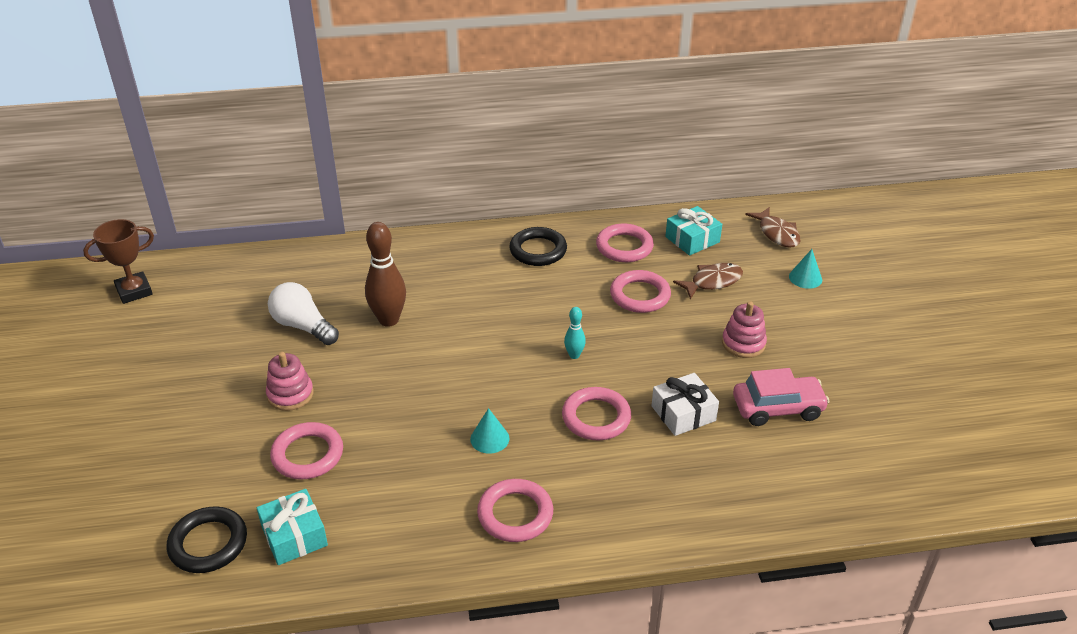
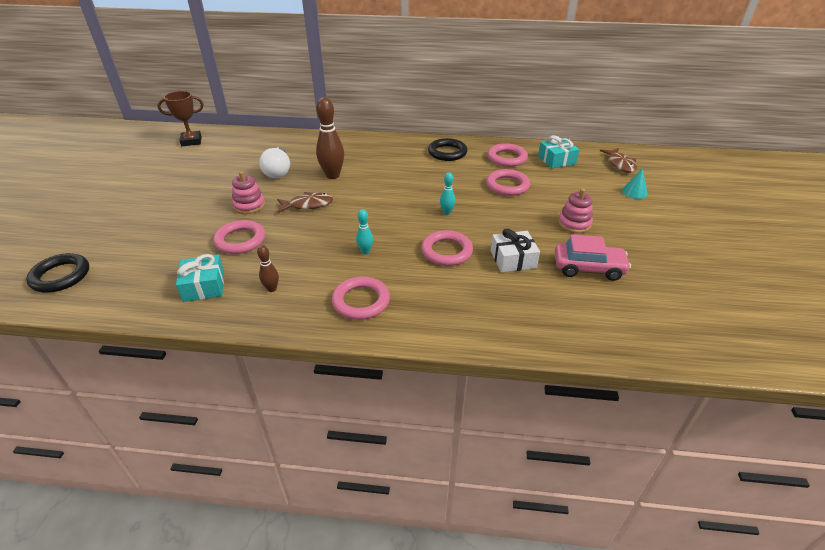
camera: 15 degrees right, 0 degrees up
black ring [167,506,247,573] -> black ring moved to [26,253,89,293]
white light bulb [268,282,339,345] -> white light bulb turned 150 degrees counterclockwise [259,147,290,178]
turquoise cone [470,408,509,454] -> turquoise bowling pin [356,209,373,254]
brown fish [673,263,743,299] -> brown fish moved to [277,192,333,213]
none -> brown bowling pin [257,245,279,292]

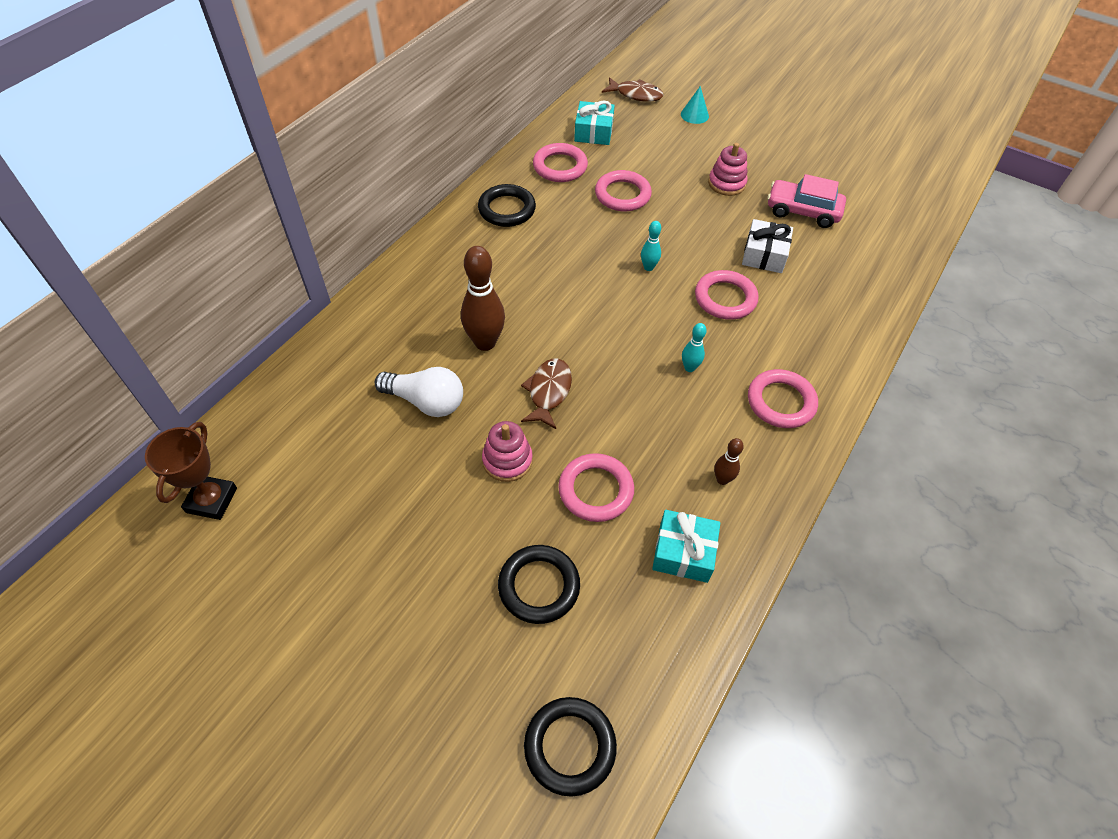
camera: 65 degrees left, 15 degrees up
pink car [555,234,631,281] -> pink car turned 105 degrees counterclockwise [768,174,846,228]
none -> black ring [498,545,580,624]

